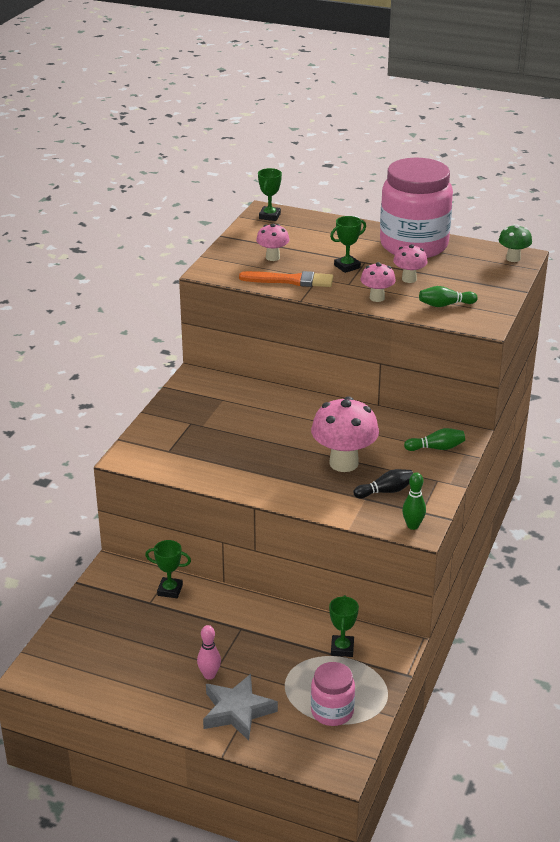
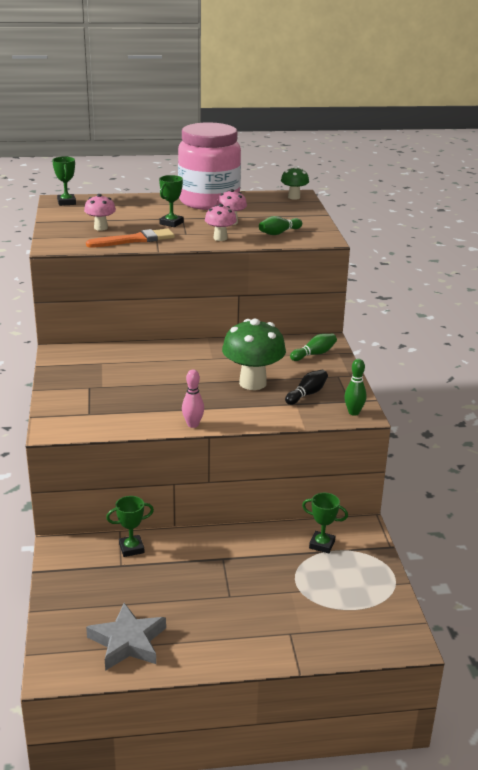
camera: 30 degrees left, 5 degrees down
pink bowling pin [197,625,221,680] -> pink bowling pin moved to [182,369,204,428]
grey star [203,674,278,740] -> grey star moved to [86,603,166,671]
pink mushroom [311,396,379,472] -> green mushroom [222,319,286,390]
pink jar [311,662,355,726] -> none
green trophy [329,595,359,657] -> green trophy turned 45 degrees counterclockwise [302,493,348,553]

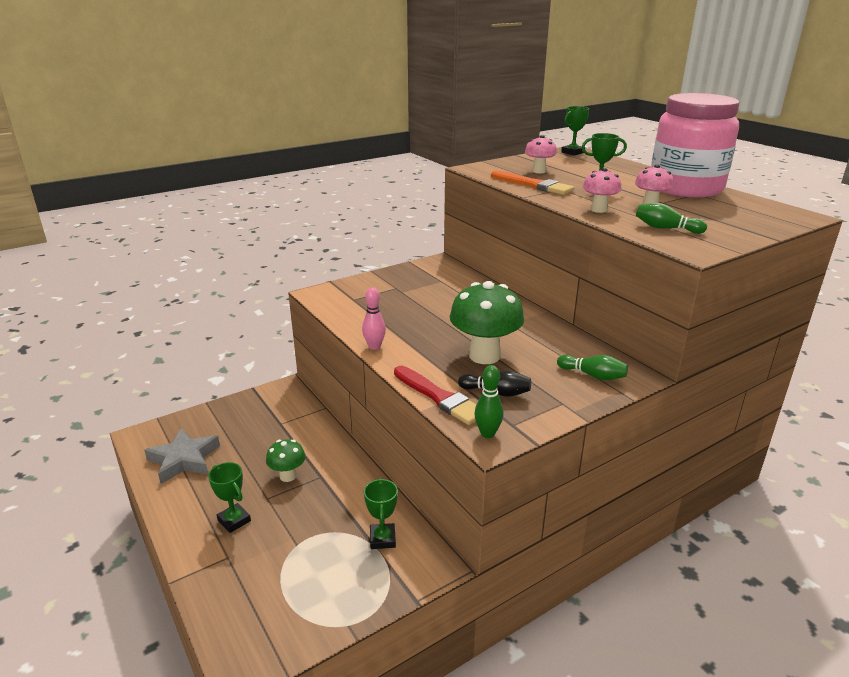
camera: 65 degrees right, 0 degrees up
green trophy [106,496,154,557] -> green trophy moved to [208,462,251,533]
green mushroom [281,166,309,200] -> green mushroom moved to [266,439,306,482]
none -> red brush [394,366,476,425]

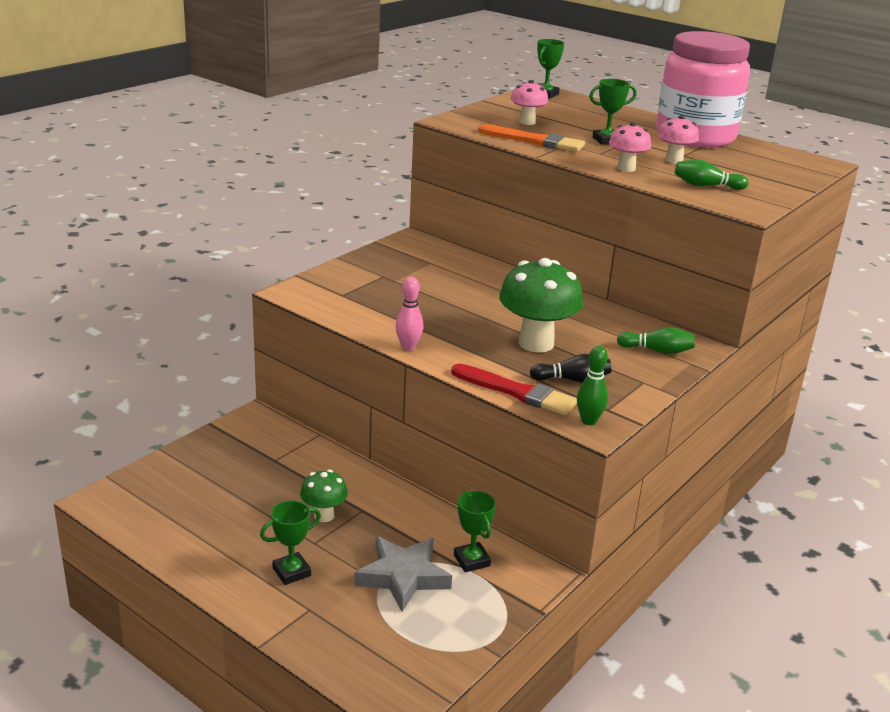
camera: 20 degrees left, 0 degrees up
grey star [144,428,220,484] -> grey star moved to [354,536,452,612]
green trophy [208,462,251,533] -> green trophy turned 60 degrees counterclockwise [260,500,321,585]

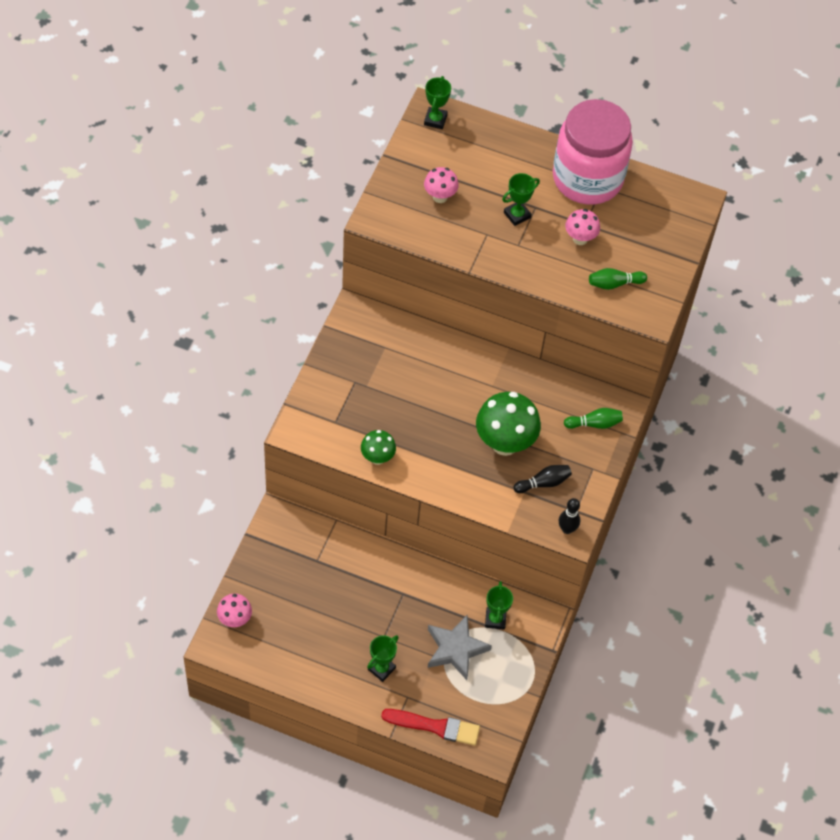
camera: 20 degrees left, 30 degrees up
green mushroom [300,470,348,522] -> green mushroom moved to [361,430,396,465]
pink bowling pin [396,277,423,351] -> none
red brush [451,363,577,415] -> red brush moved to [381,709,480,745]
green trophy [454,491,496,572] -> green trophy turned 45 degrees clockwise [485,581,513,630]
orange brush [478,124,585,152] -> none
green bowling pin [577,346,608,425] -> black bowling pin [559,498,580,534]
pink mushroom [609,122,651,172] -> pink mushroom moved to [217,594,252,627]

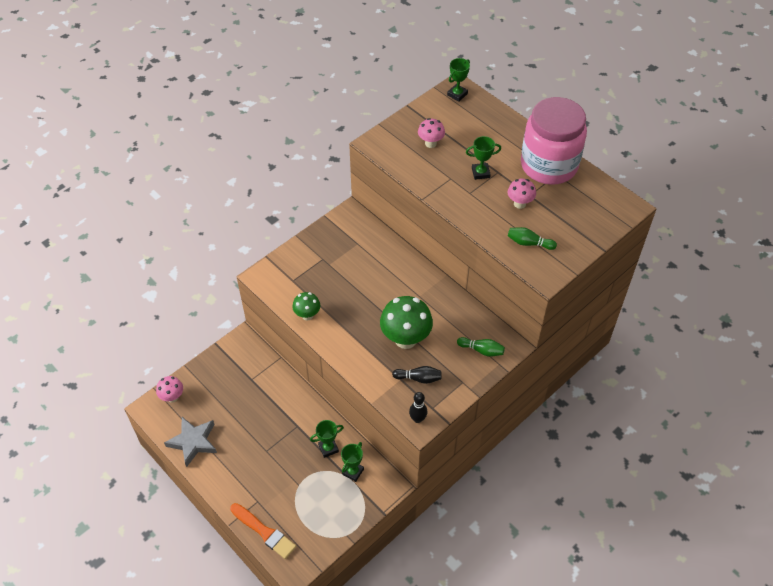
camera: 30 degrees right, 5 degrees down
green trophy [367,635,399,682] -> green trophy moved to [310,420,344,458]
red brush [381,709,480,745] -> orange brush [230,503,296,559]
grey star [428,615,492,680] -> grey star moved to [164,417,217,467]

